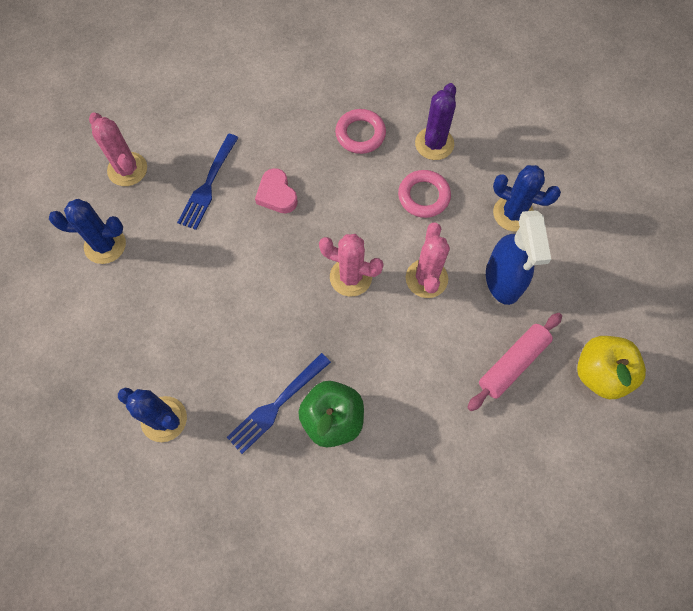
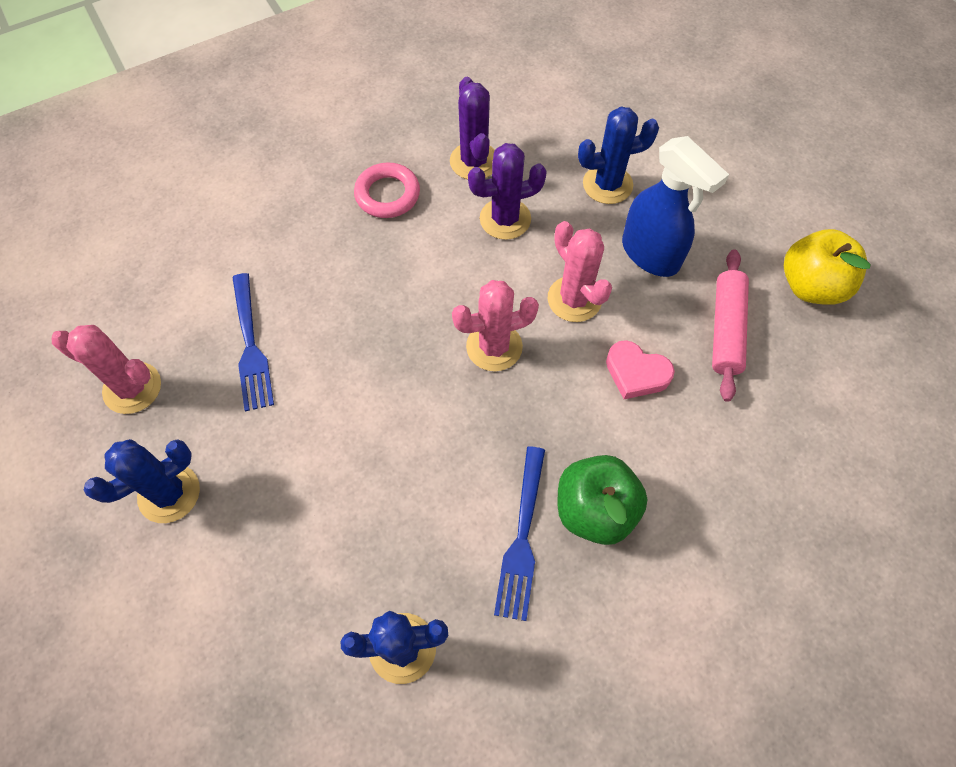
camera: 35 degrees left, 5 degrees down
pink heart [255,168,298,214] -> pink heart moved to [606,340,675,399]
pink ring [398,170,451,218] -> purple cactus [468,143,547,240]

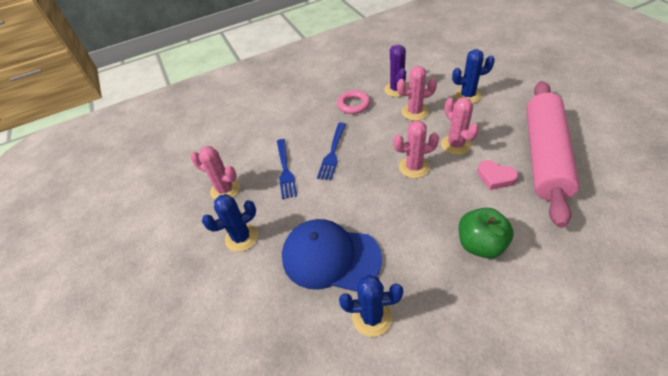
camera: 10 degrees right, 15 degrees down
purple cactus [468,143,547,240] -> pink cactus [397,66,437,121]
blue fork [494,446,545,621] -> blue fork moved to [317,123,346,180]
blue spray bottle [622,136,729,277] -> none
pink rolling pin [712,249,749,402] -> pink rolling pin [526,81,579,228], size x2.03
yellow apple [784,229,871,305] -> none
none -> blue cap [282,219,382,291]

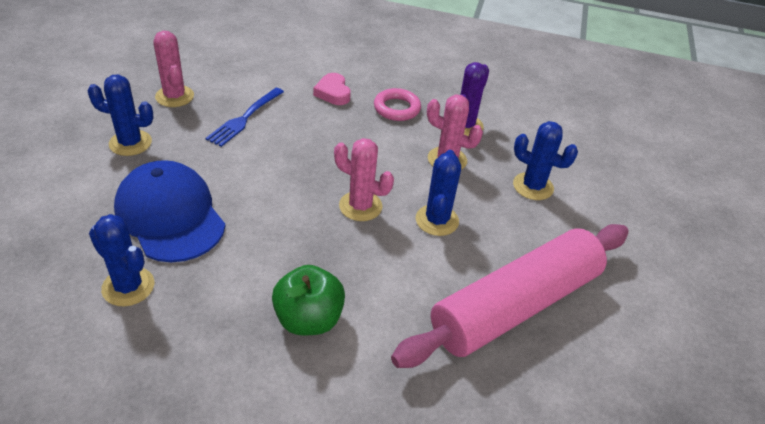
camera: 30 degrees right, 5 degrees down
blue fork [317,123,346,180] -> none
pink cactus [441,97,479,155] -> blue cactus [416,150,461,236]
pink heart [477,160,518,190] -> pink heart moved to [313,73,351,105]

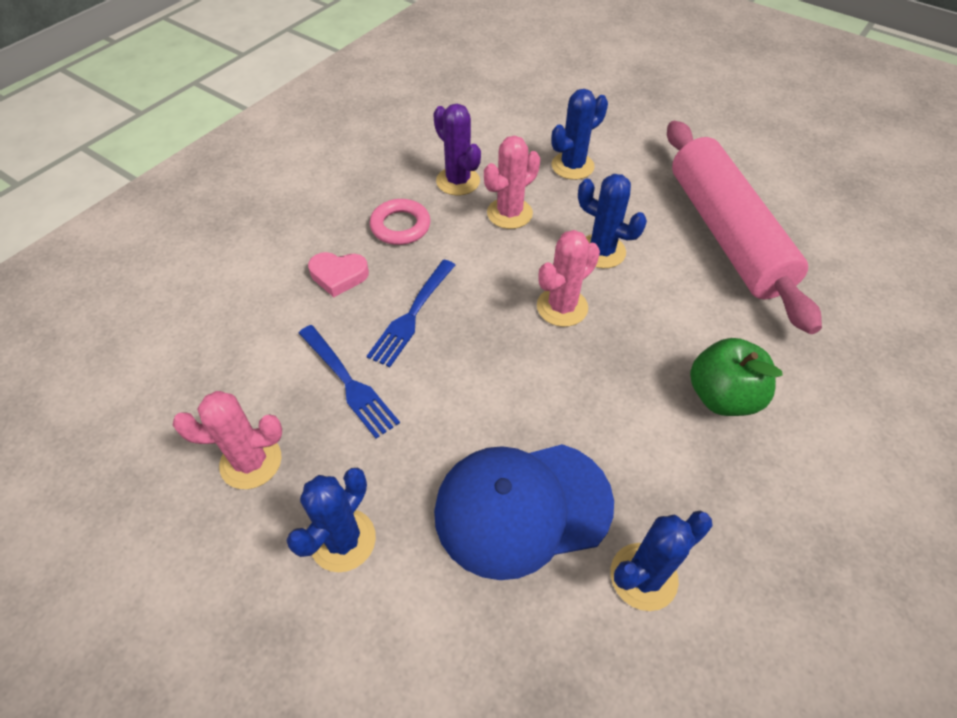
camera: 65 degrees left, 10 degrees up
none -> blue fork [367,260,455,367]

